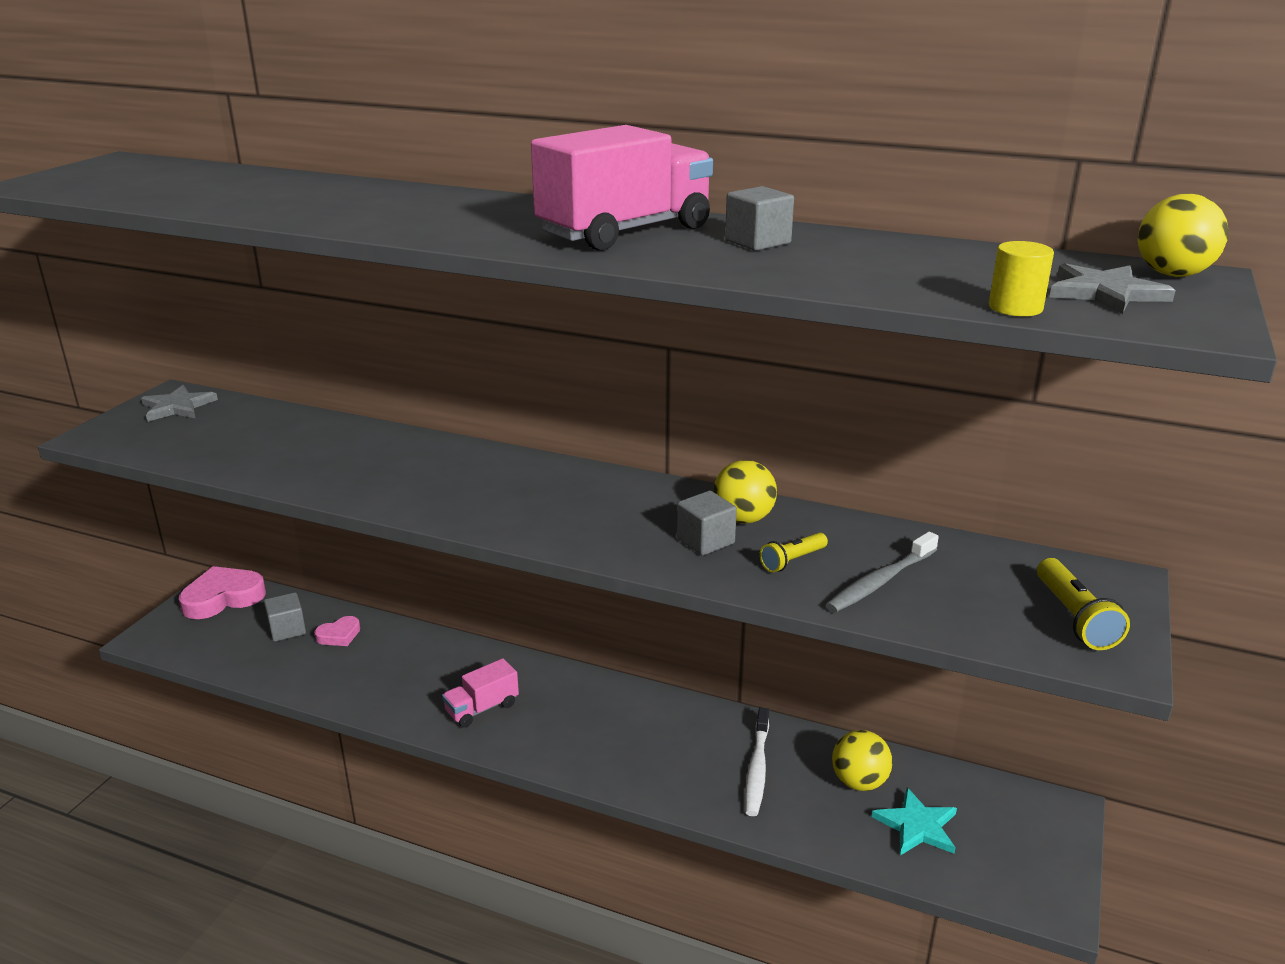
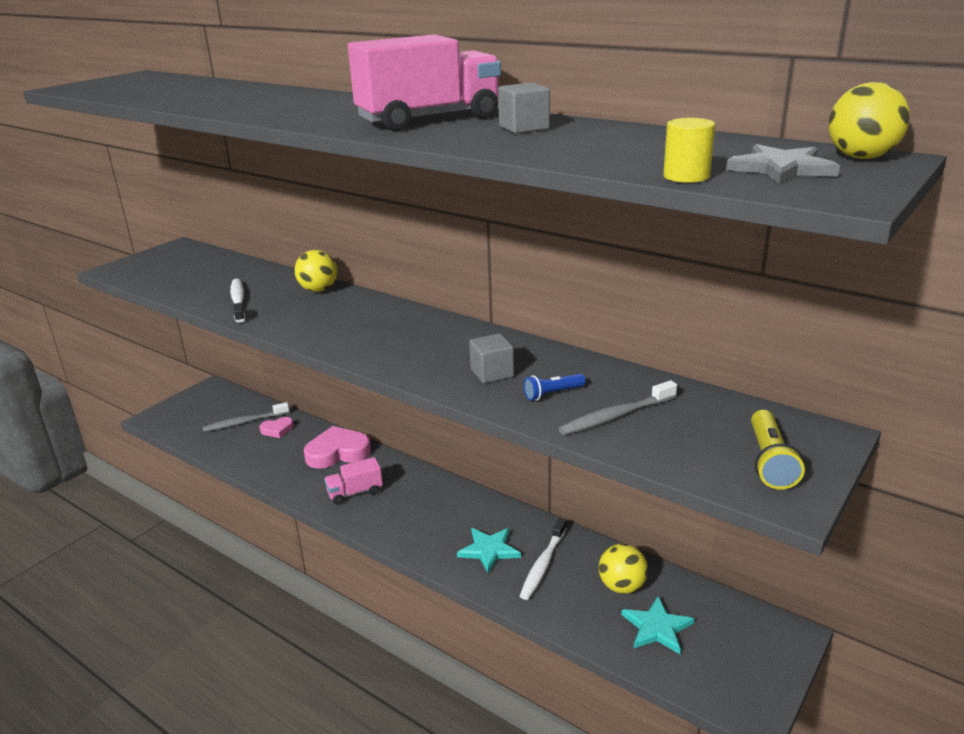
camera: 15 degrees right, 0 degrees up
grey star [141,385,218,422] -> none
pink heart [179,566,266,619] -> pink heart moved to [304,426,371,469]
grey cube [264,592,306,642] -> grey toothbrush [203,402,289,432]
yellow ball [713,460,777,524] -> yellow ball moved to [295,250,337,292]
yellow flashlight [760,533,828,572] -> blue flashlight [523,374,585,401]
none -> white toothbrush [230,279,245,323]
none -> turquoise star [457,528,521,573]

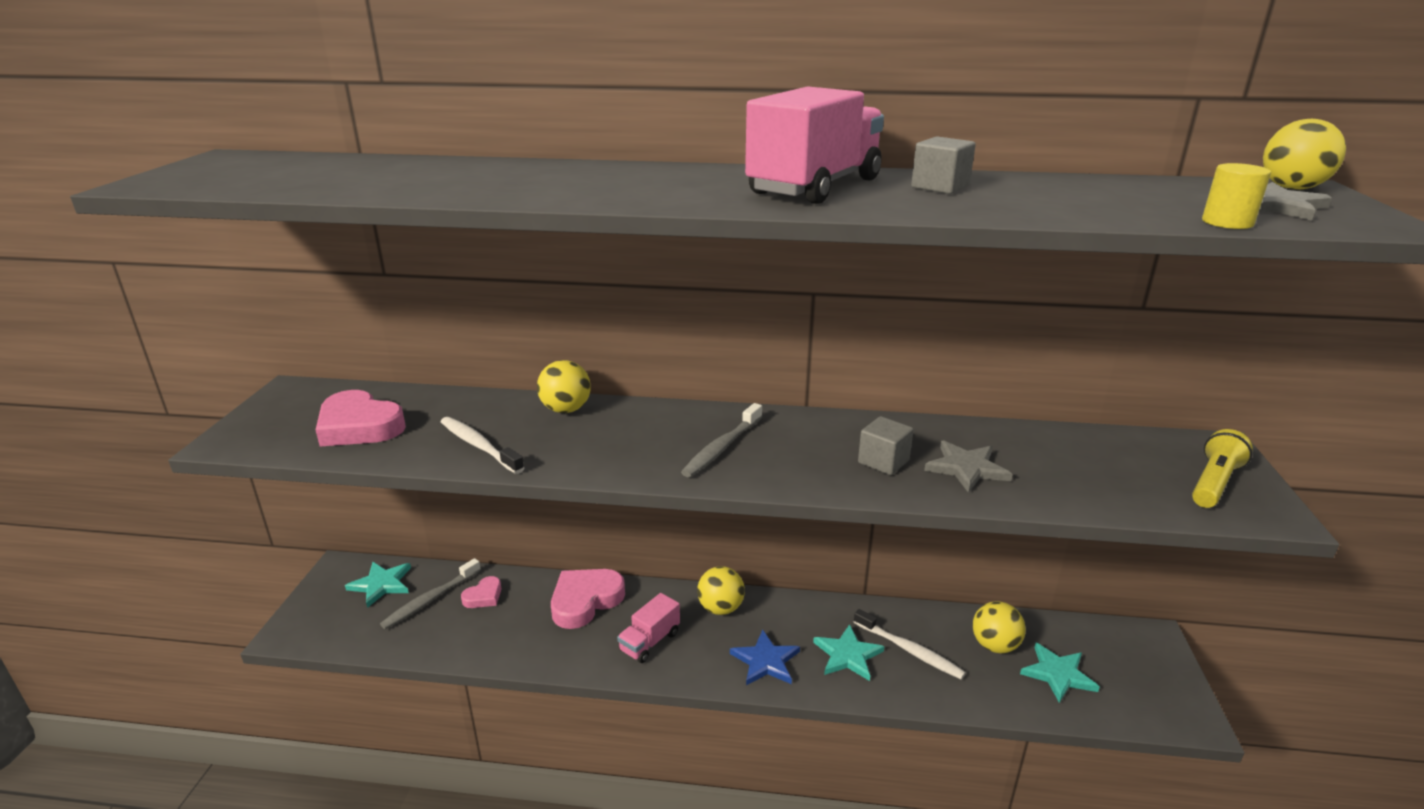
camera: 30 degrees left, 0 degrees up
white toothbrush [520,518,567,600] -> white toothbrush turned 45 degrees counterclockwise [854,609,966,679]
blue flashlight [523,374,585,401] -> grey star [924,441,1013,493]
grey toothbrush [558,380,677,435] -> grey toothbrush moved to [681,403,762,477]
yellow flashlight [751,410,805,490] -> yellow flashlight turned 120 degrees counterclockwise [1192,429,1253,508]
none -> pink heart [316,390,406,447]
none -> turquoise star [345,562,411,608]
none -> yellow ball [697,566,745,615]
none -> blue star [730,630,800,685]

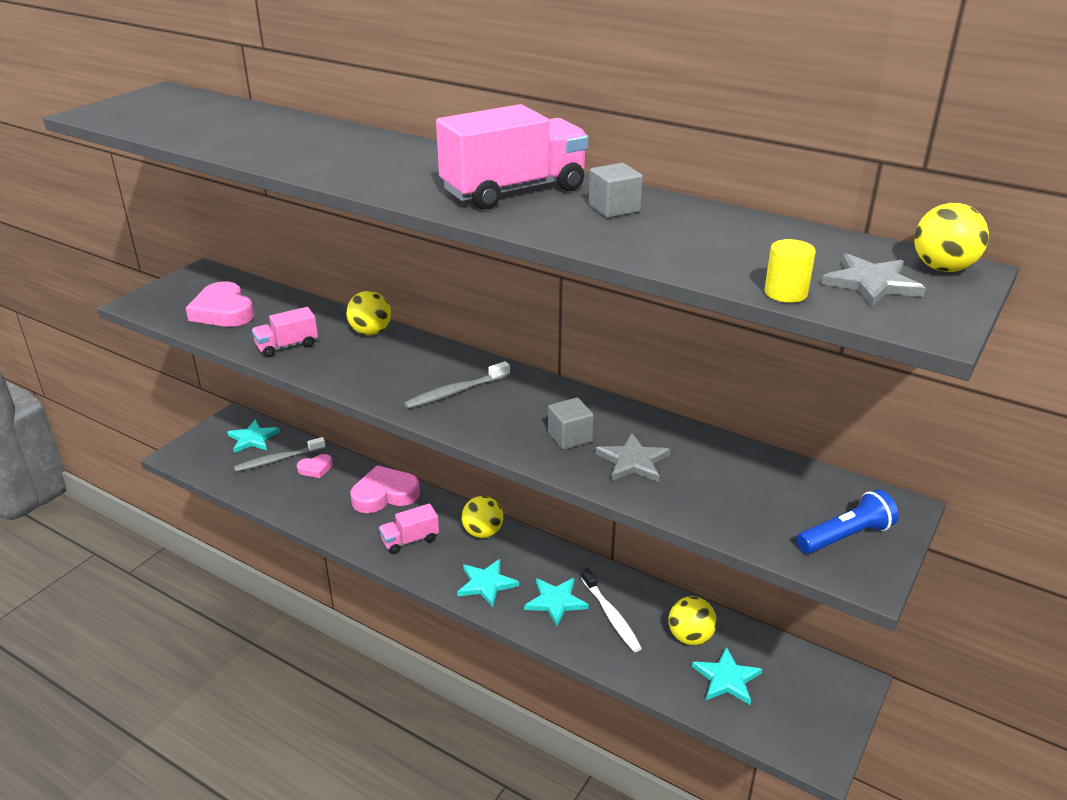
camera: 25 degrees right, 5 degrees up
white toothbrush [441,417,524,474] -> pink truck [252,307,318,357]
blue star [730,630,800,685] -> turquoise star [457,559,519,607]
yellow flashlight [1192,429,1253,508] -> blue flashlight [796,489,899,554]

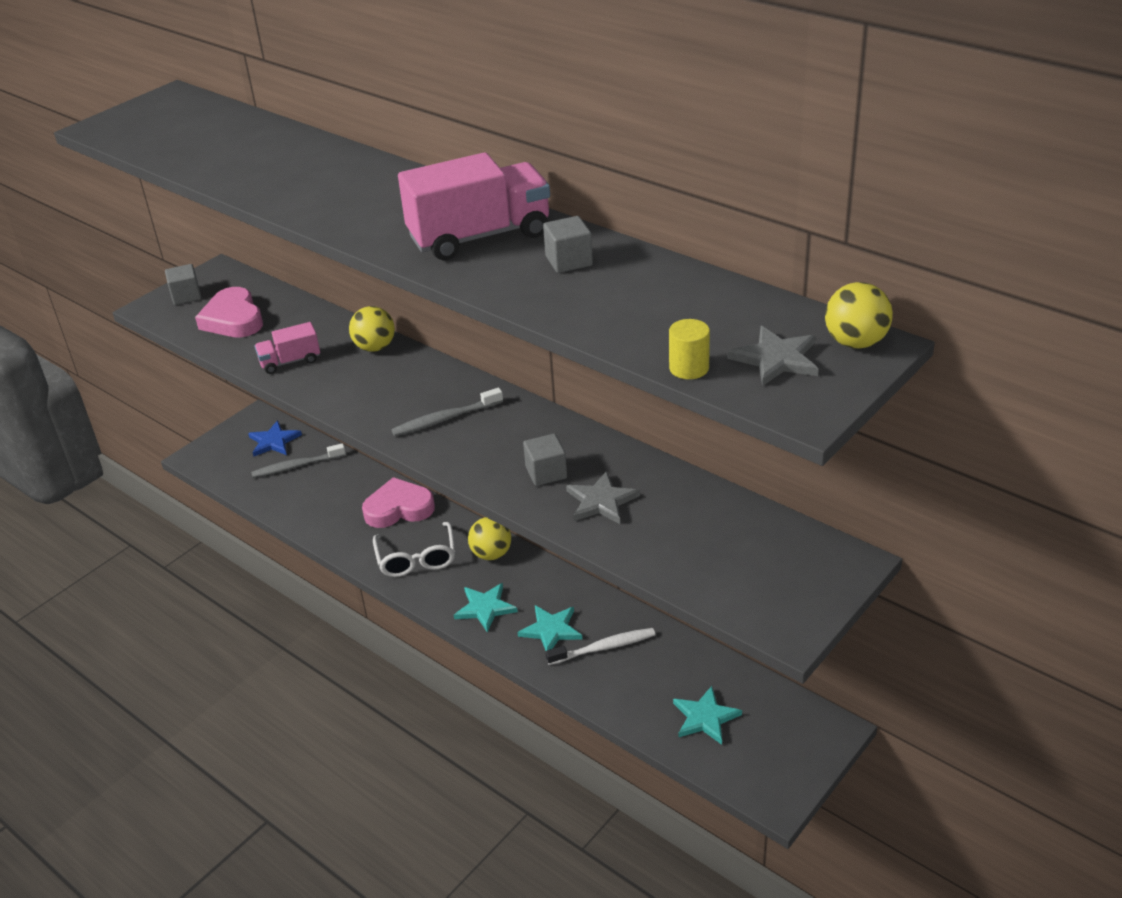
camera: 10 degrees right, 5 degrees up
turquoise star [227,420,280,453] -> blue star [248,420,302,457]
pink heart [297,454,333,478] -> none
pink truck [379,503,439,554] -> white glasses [373,522,455,577]
white toothbrush [581,568,642,652] -> white toothbrush turned 90 degrees counterclockwise [545,628,655,665]
yellow ball [668,596,717,645] -> none
blue flashlight [796,489,899,554] -> none
none -> grey cube [165,264,201,305]

